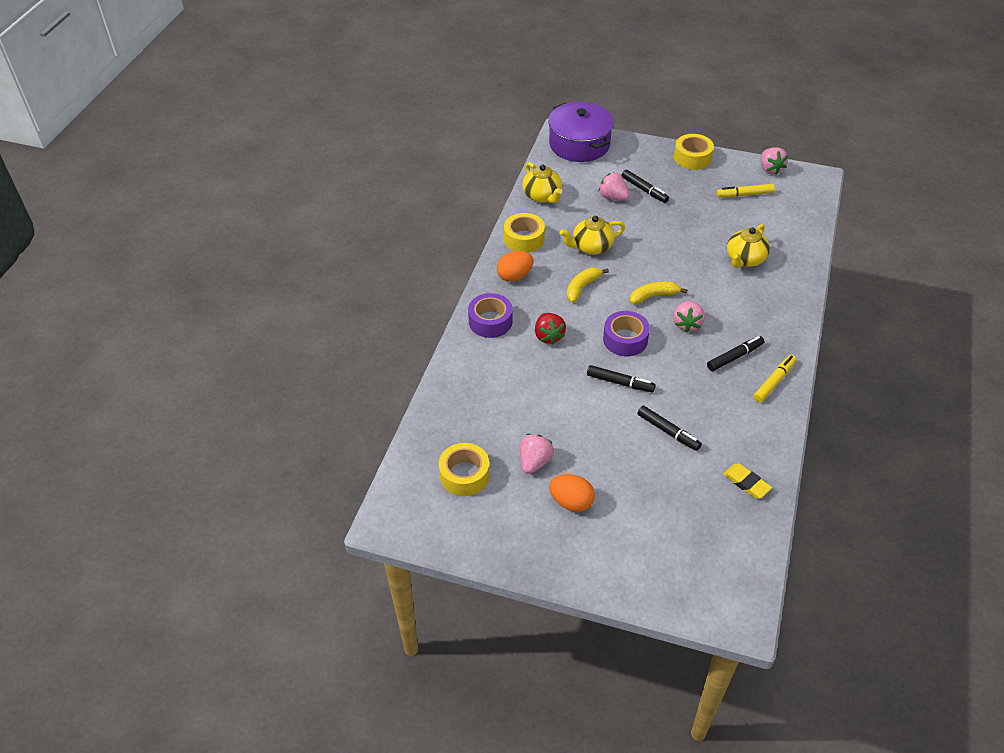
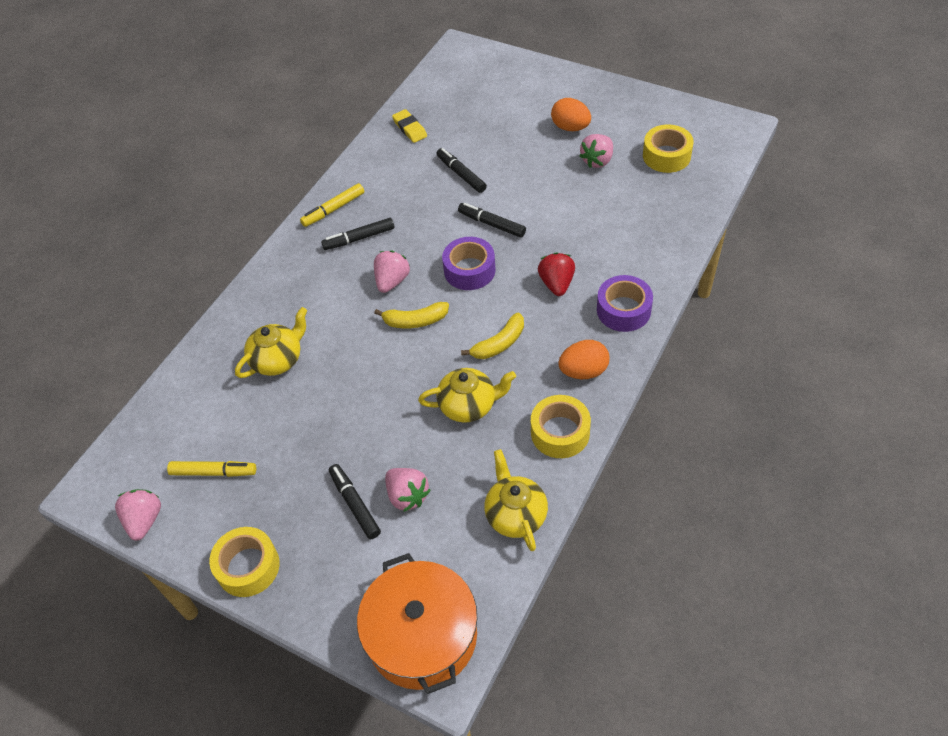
camera: 165 degrees left, 5 degrees up
purple pot [548,102,614,162] -> orange pot [357,553,478,694]

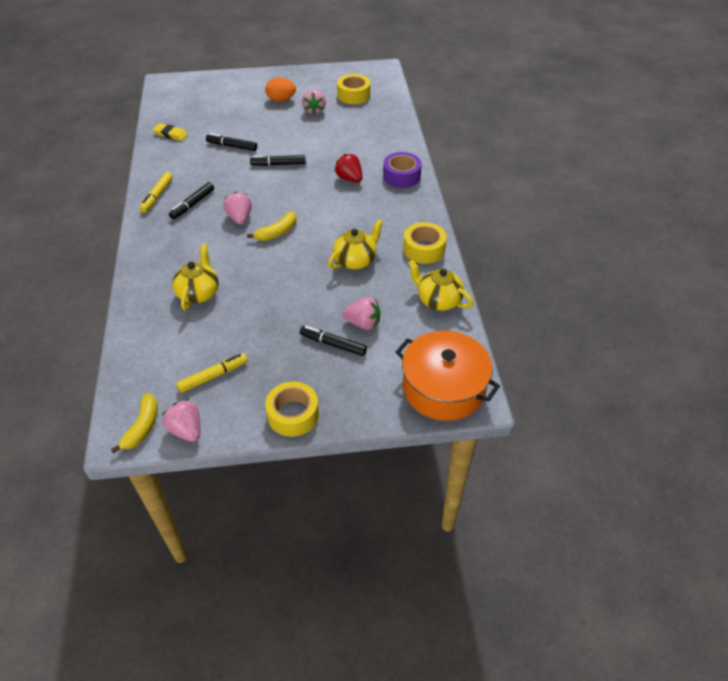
camera: 40 degrees left, 5 degrees down
purple tape [442,237,495,290] -> none
yellow banana [461,313,524,359] -> yellow banana moved to [111,393,158,453]
orange egg [558,340,609,379] -> none

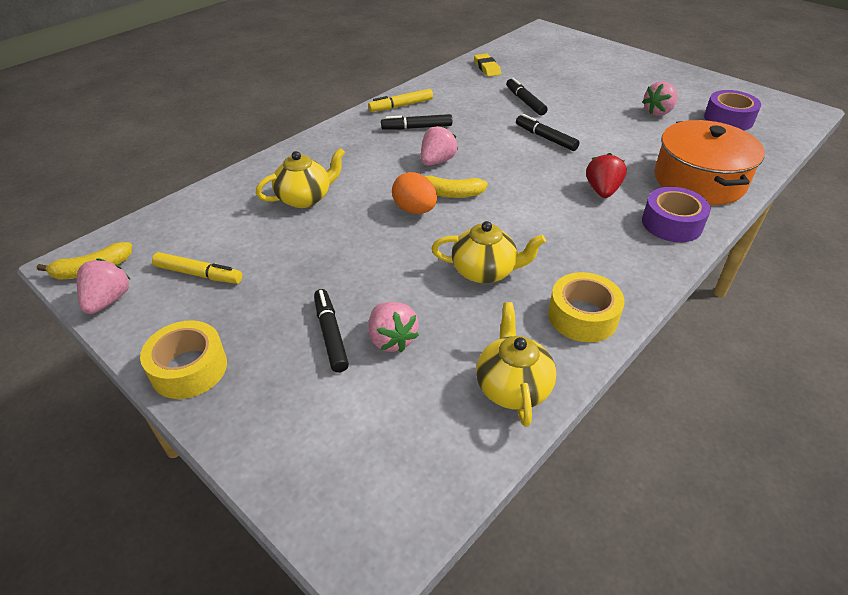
camera: 50 degrees right, 5 degrees down
orange egg [265,77,296,102] -> orange egg moved to [392,172,437,214]
yellow tape [337,74,370,104] -> purple tape [704,90,761,130]
orange pot [395,331,500,421] -> orange pot moved to [654,120,765,205]

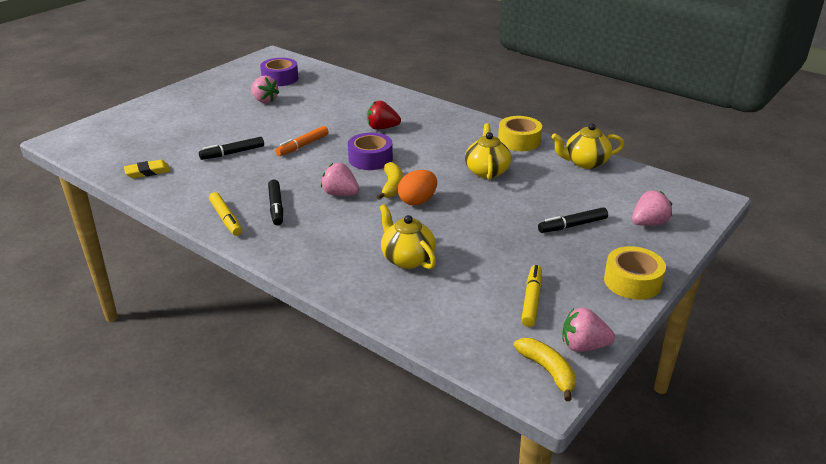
camera: 95 degrees left, 10 degrees down
pink strawberry [369,302,419,352] -> pink strawberry moved to [632,191,672,226]
black marker [516,114,580,151] -> orange marker [275,126,329,156]
purple tape [642,187,711,242] -> purple tape moved to [348,133,393,170]
orange pot [654,120,765,205] -> none

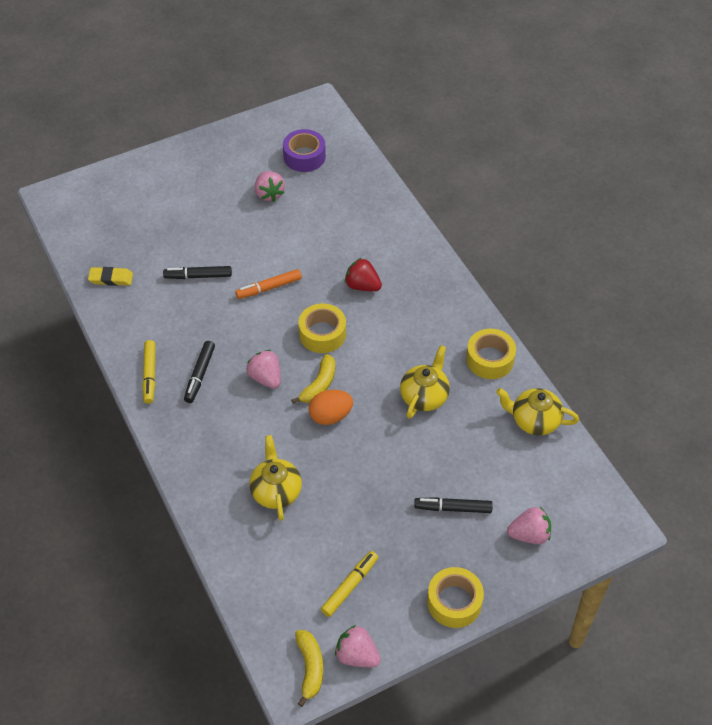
camera: 25 degrees right, 20 degrees up
purple tape [348,133,393,170] -> yellow tape [298,303,346,353]

